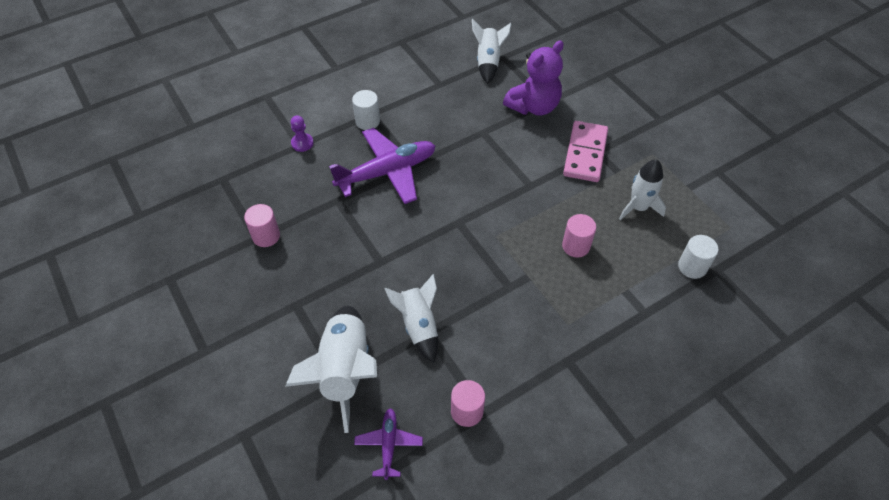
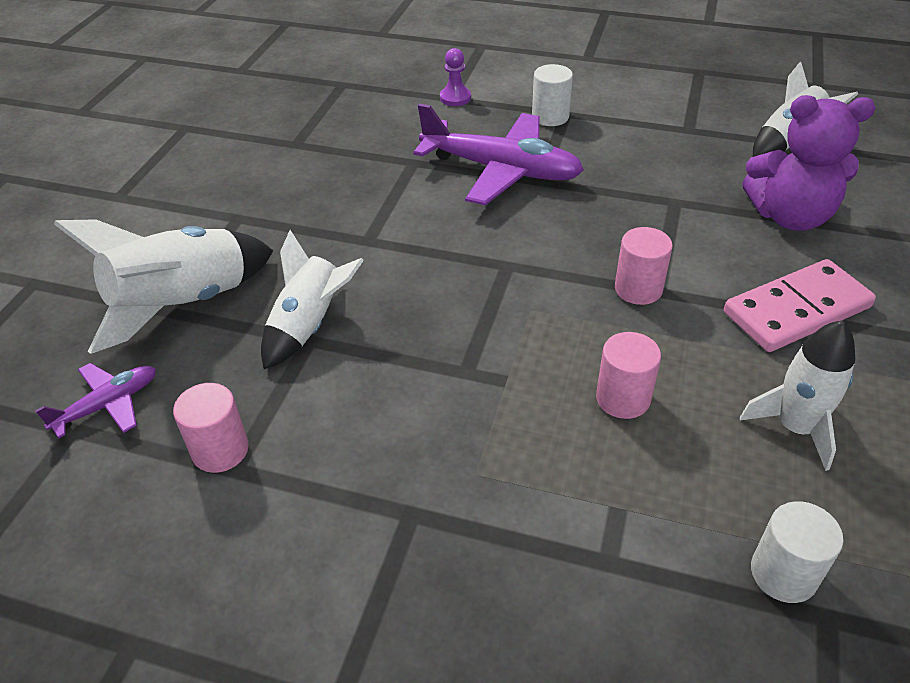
camera: 50 degrees right, 10 degrees down
pink cylinder [244,204,280,247] -> pink cylinder moved to [615,227,673,305]

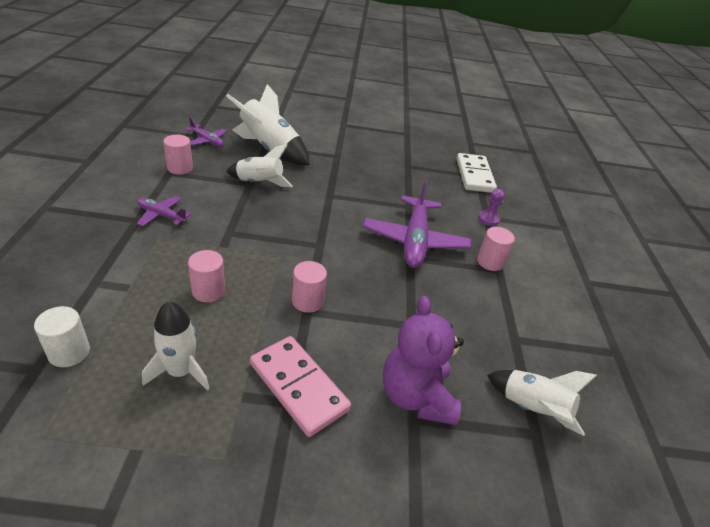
camera: 70 degrees right, 5 degrees down
white cylinder [532,64,573,126] -> pink cylinder [477,227,515,271]
none -> purple plane [137,196,192,226]
none -> white domino [457,153,497,193]

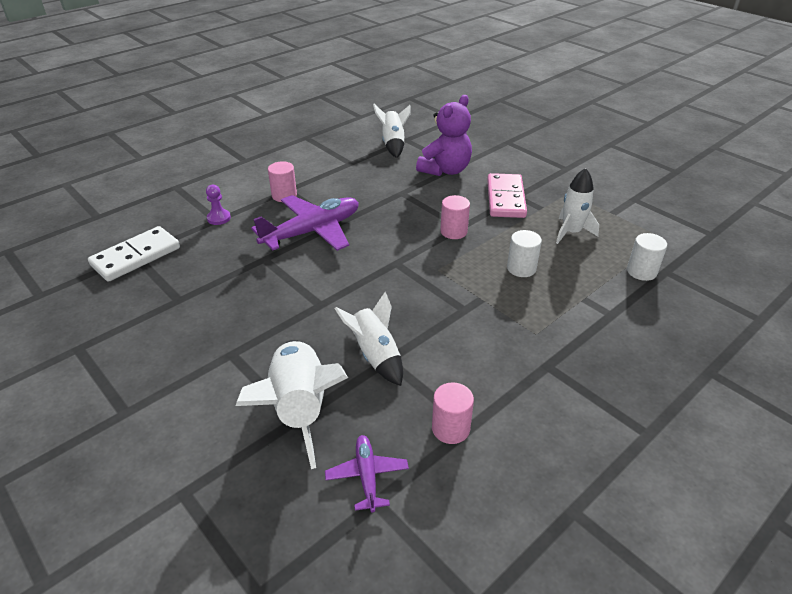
camera: 130 degrees left, 0 degrees up
purple plane [137,196,192,226] -> none
pink cylinder [188,250,225,302] -> white cylinder [507,230,542,277]

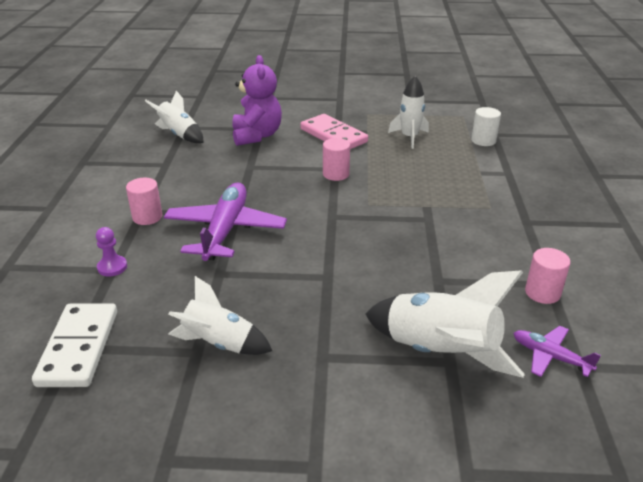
camera: 45 degrees left, 5 degrees down
white rocket [335,292,403,386] -> white rocket moved to [168,276,272,355]
white cylinder [507,230,542,277] -> none

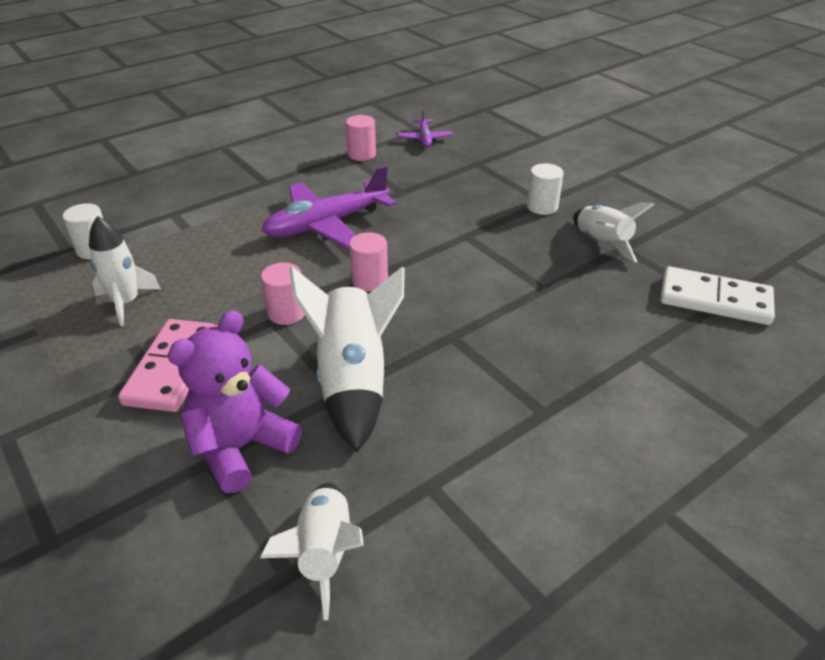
camera: 130 degrees left, 5 degrees up
white domino [32,303,117,387] -> white domino turned 60 degrees clockwise [660,267,775,325]
purple pawn [96,227,127,277] -> none
pink cylinder [126,178,163,225] -> pink cylinder moved to [349,232,388,291]
purple plane [164,182,287,261] -> purple plane moved to [261,165,396,248]
white rocket [365,270,525,378] -> white rocket moved to [289,266,405,452]
none -> white cylinder [527,163,564,215]

